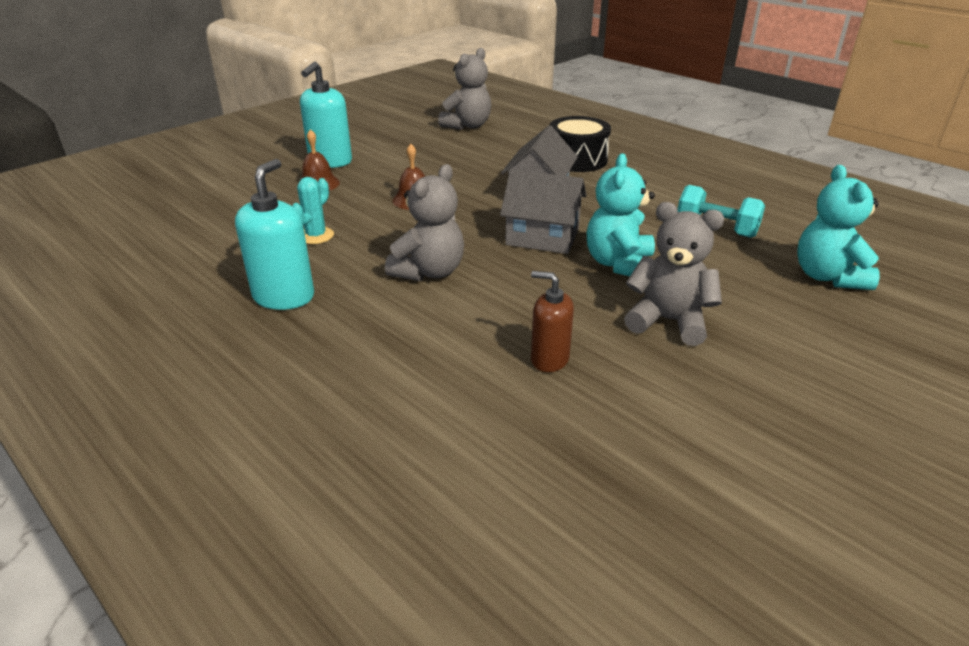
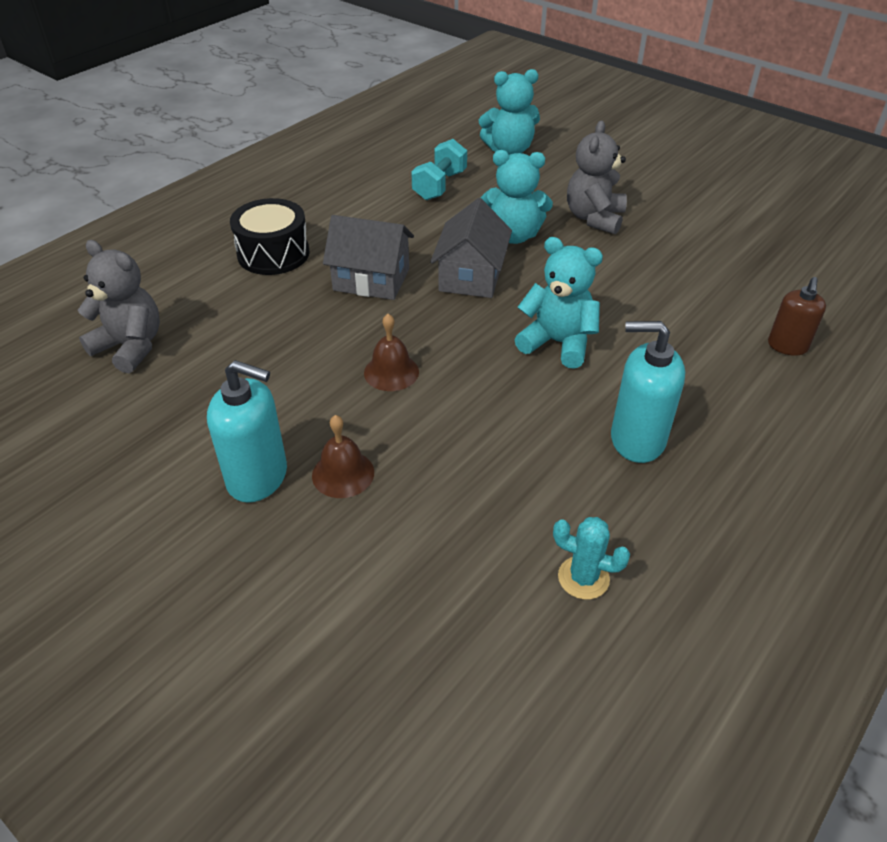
camera: 95 degrees left, 10 degrees up
turquoise cactus [293,177,334,244] -> turquoise cactus moved to [553,517,630,600]
grey teddy bear [385,164,464,281] -> turquoise teddy bear [514,237,603,369]
brown soap dispenser [531,271,574,372] -> brown soap dispenser moved to [768,277,826,356]

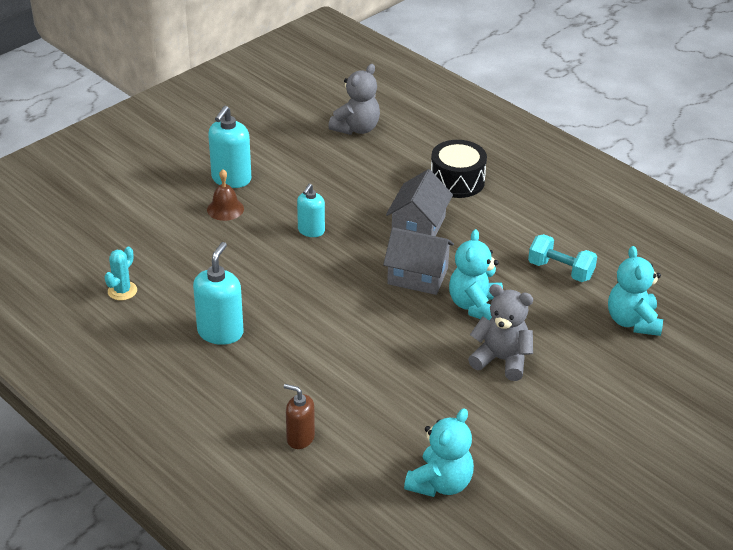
camera: 95 degrees right, 5 degrees down
brown bell [364,314,419,391] -> turquoise soap dispenser [297,183,325,237]
turquoise teddy bear [514,237,603,369] -> turquoise teddy bear moved to [404,408,474,497]

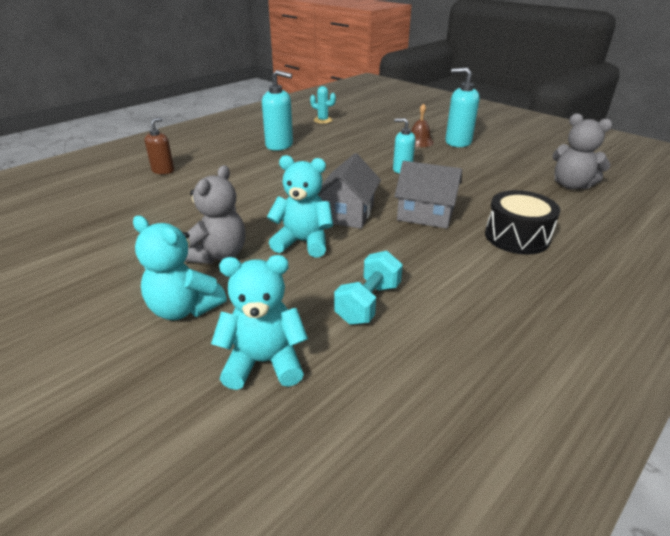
camera: 90 degrees right, 5 degrees down
turquoise teddy bear [404,408,474,497] -> turquoise teddy bear moved to [133,216,227,320]

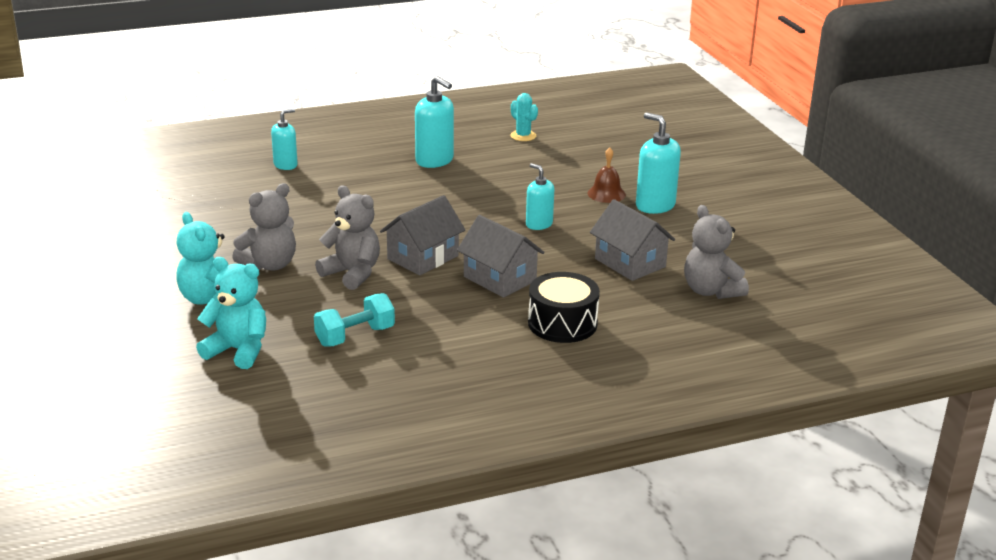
camera: 25 degrees right, 5 degrees down
brown soap dispenser [144,118,174,174] -> turquoise soap dispenser [271,109,298,170]
turquoise teddy bear [267,155,333,258] -> grey teddy bear [315,185,380,290]
none -> grey house [590,199,675,281]

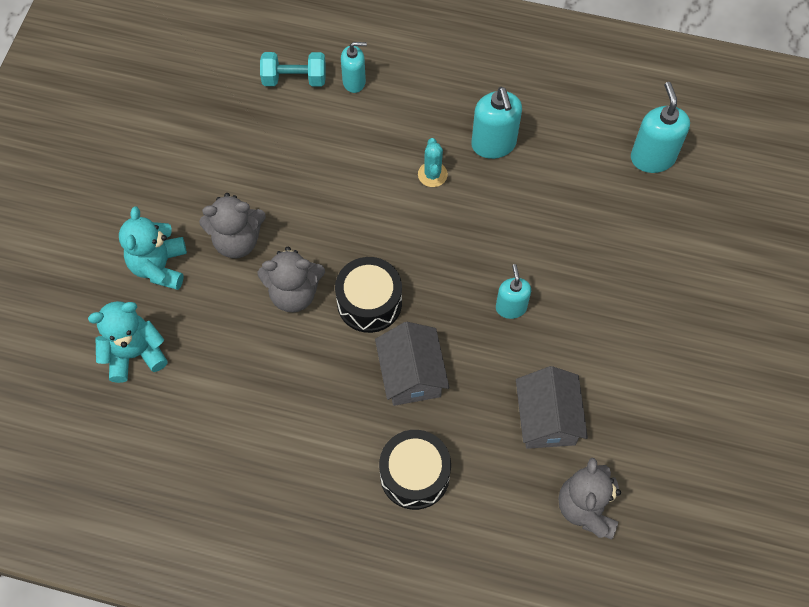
camera: 35 degrees right, 35 degrees up
turquoise teddy bear [196,257,266,369] -> turquoise teddy bear turned 75 degrees counterclockwise [88,301,168,383]
turquoise dumbbell [314,293,395,347] -> turquoise dumbbell moved to [260,52,326,87]
grey teddy bear [315,185,380,290] -> grey teddy bear turned 105 degrees clockwise [257,247,325,312]
grey house [380,195,465,275] -> black drum [335,257,402,333]
turquoise cactus [510,93,538,141] -> turquoise cactus moved to [418,138,448,187]
brown bell [588,147,626,203] -> none
turquoise soap dispenser [636,112,681,214] -> turquoise soap dispenser moved to [631,82,690,173]

